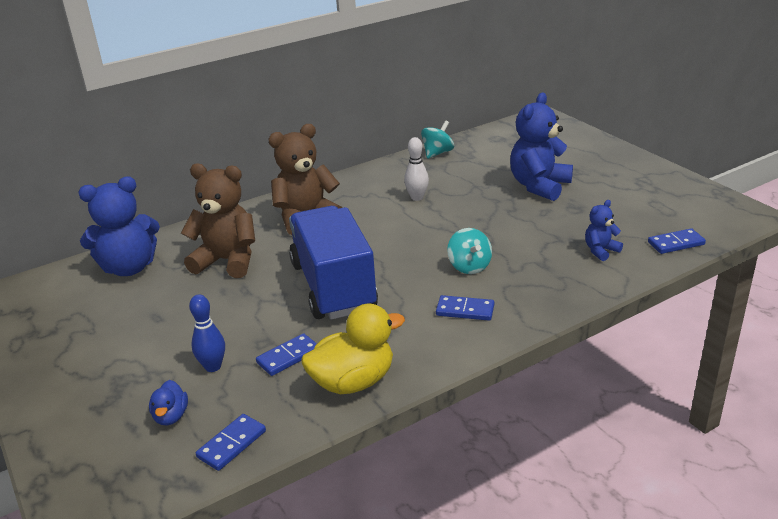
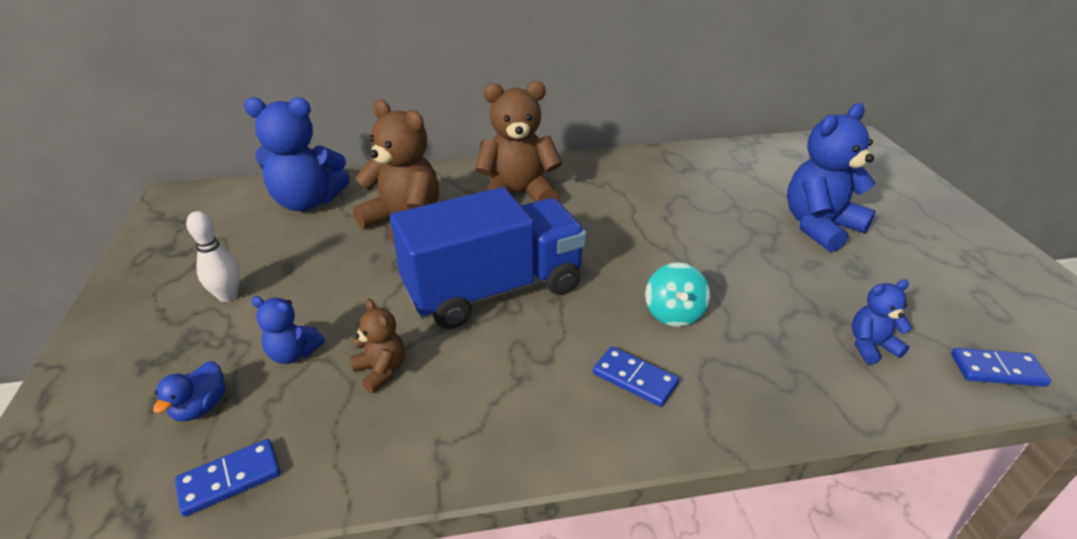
camera: 20 degrees right, 5 degrees up
blue bowling pin [189,294,225,372] -> blue teddy bear [251,296,325,364]
blue domino [256,333,317,376] -> brown teddy bear [350,299,405,393]
blue truck [289,206,378,320] -> blue truck turned 60 degrees clockwise [390,187,587,329]
yellow duck [301,304,405,394] -> none
white bowling pin [404,137,429,201] -> white bowling pin moved to [186,211,240,302]
turquoise spinning top [421,121,454,159] -> none

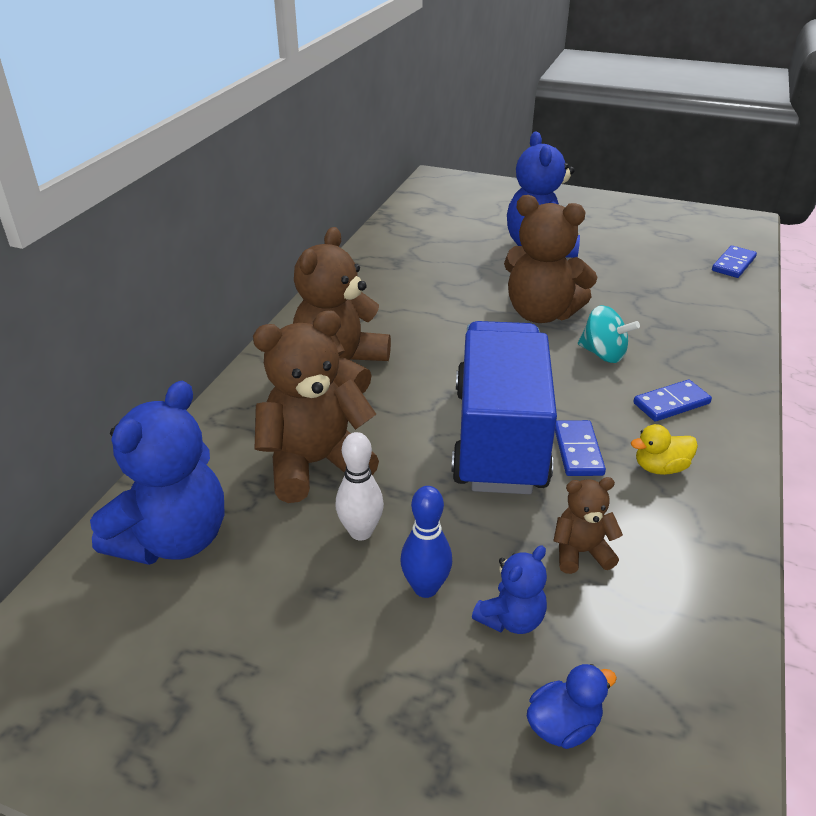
camera: 60 degrees left, 0 degrees up
blue duck [153,361,225,421] -> blue duck turned 75 degrees counterclockwise [527,664,617,749]
blue domino [175,439,280,517] -> blue domino moved to [555,420,606,476]
white bowling pin [186,211,240,302] -> white bowling pin moved to [335,432,384,540]
blue teddy bear [852,279,912,364] -> none
none -> blue bowling pin [400,486,452,598]
none -> brown teddy bear [504,195,598,323]
none -> yellow duck [631,424,698,475]

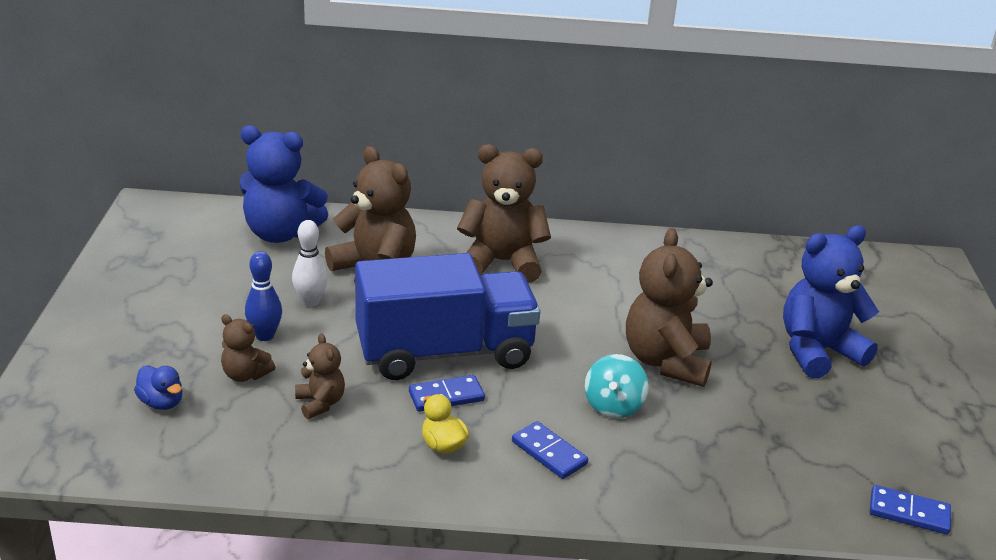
camera: 70 degrees right, 5 degrees down
blue teddy bear [472,545,547,634] -> brown teddy bear [221,314,275,382]

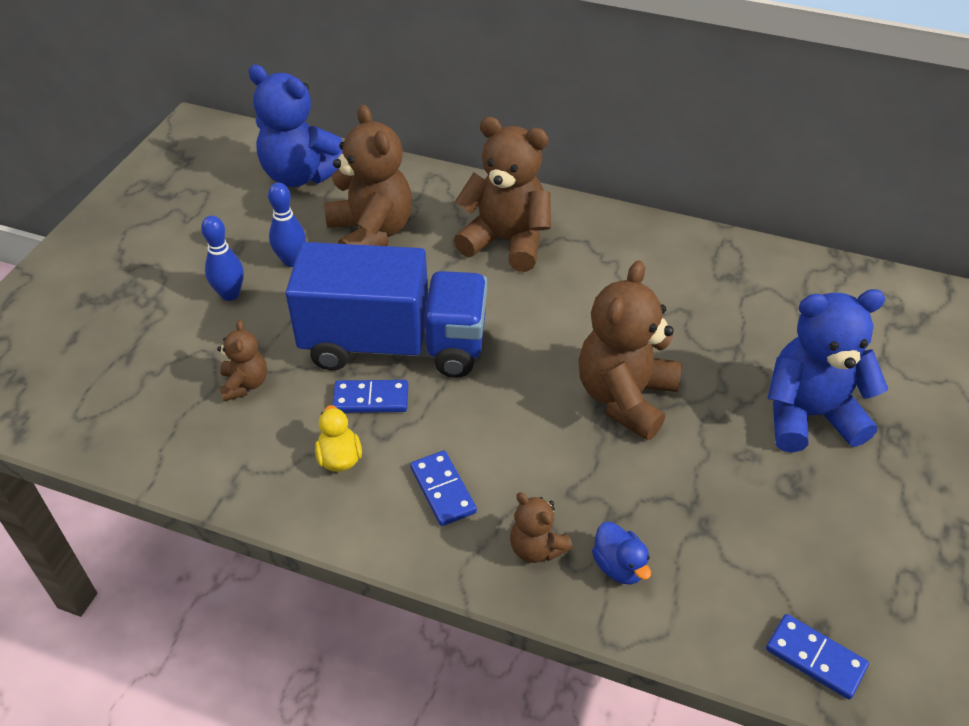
camera: 20 degrees right, 15 degrees up
blue duck [134,365,182,410] -> blue duck moved to [592,522,651,585]
brown teddy bear [221,314,275,382] -> brown teddy bear moved to [510,492,573,563]
white bowling pin [292,220,328,307] -> blue bowling pin [268,183,306,267]
turquoise spinning top [585,354,649,418] -> none

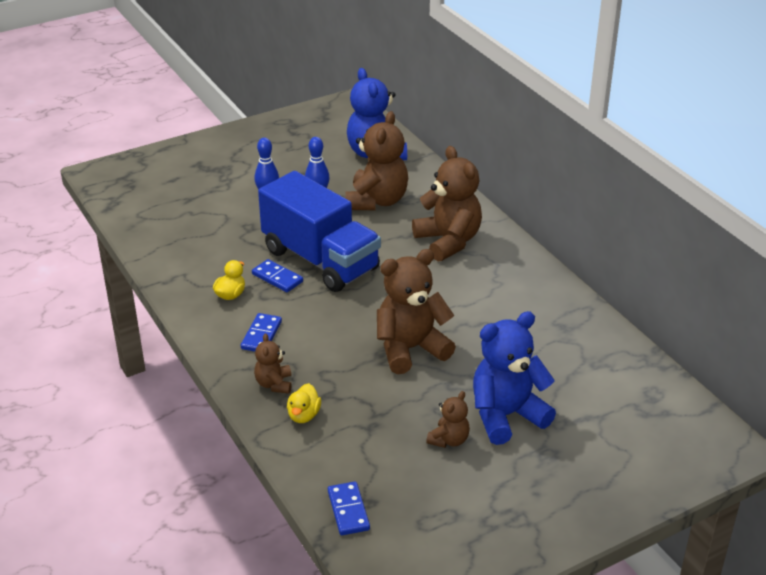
camera: 40 degrees right, 10 degrees down
brown teddy bear [217,320,267,401] -> brown teddy bear moved to [426,391,470,448]
blue duck [592,522,651,585] -> yellow duck [287,383,321,423]
blue teddy bear [768,289,888,453] -> blue teddy bear turned 60 degrees counterclockwise [473,311,556,445]

